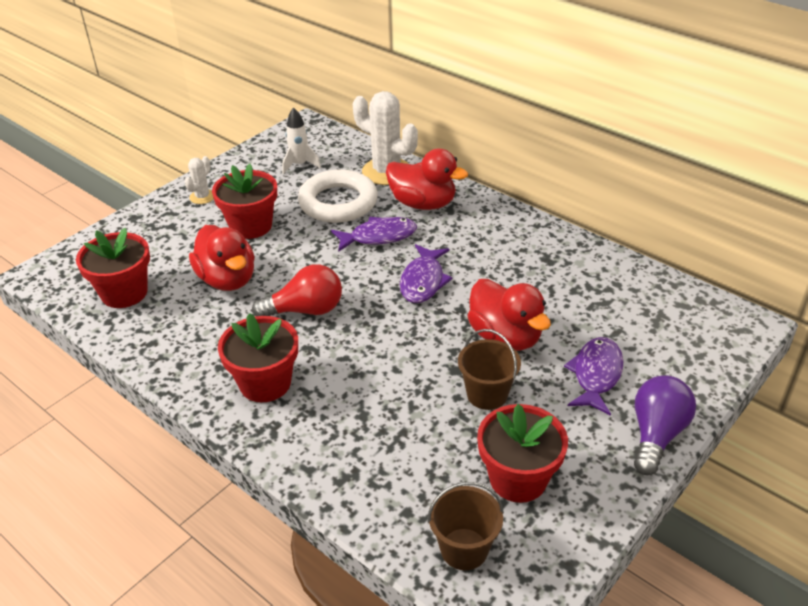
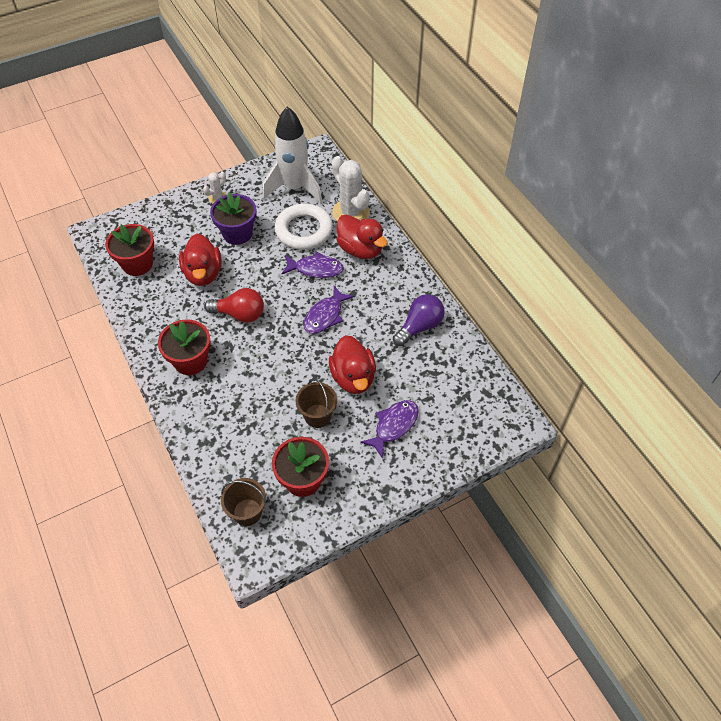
camera: 20 degrees right, 15 degrees up
red flower pot [212,164,277,239] -> purple flower pot [210,192,257,245]
white rocket [282,107,321,174] -> white rocket [263,106,322,204], size x2.08
purple light bulb [634,375,696,475] -> purple light bulb moved to [393,294,445,346]

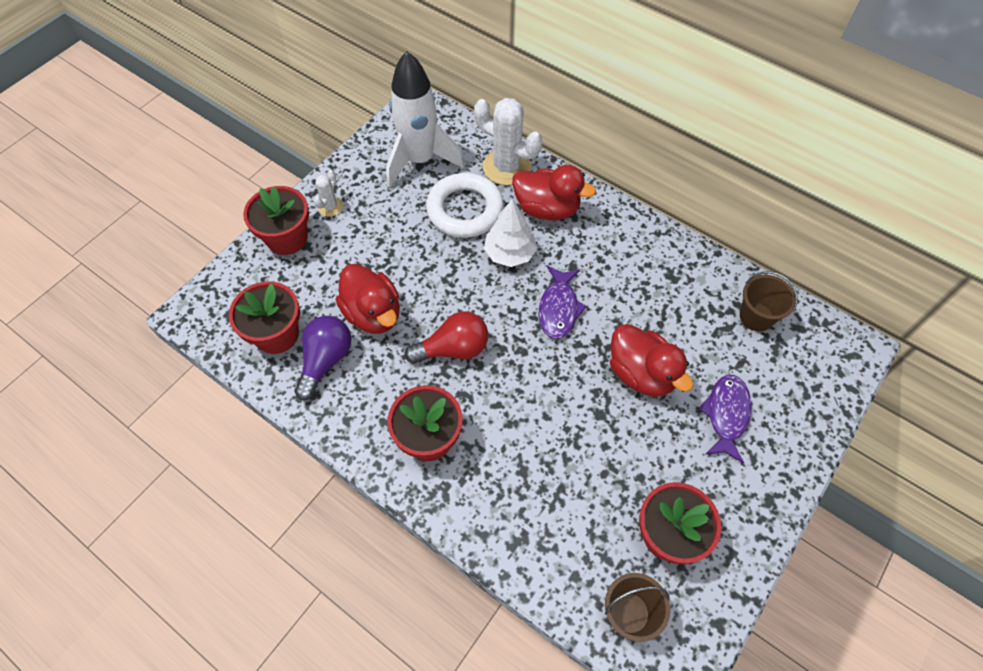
camera: 25 degrees left, 5 degrees up
purple flower pot [210,192,257,245] -> none
purple fish [282,252,344,278] -> white tree [484,199,537,267]
brown bucket [295,379,337,428] -> brown bucket moved to [740,271,798,331]
purple light bulb [393,294,445,346] -> purple light bulb moved to [294,316,351,400]
none -> red flower pot [243,186,309,255]

